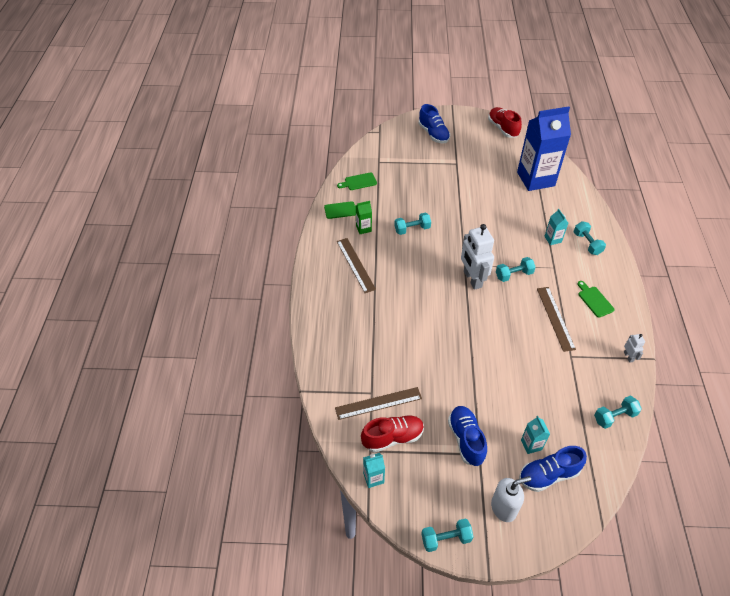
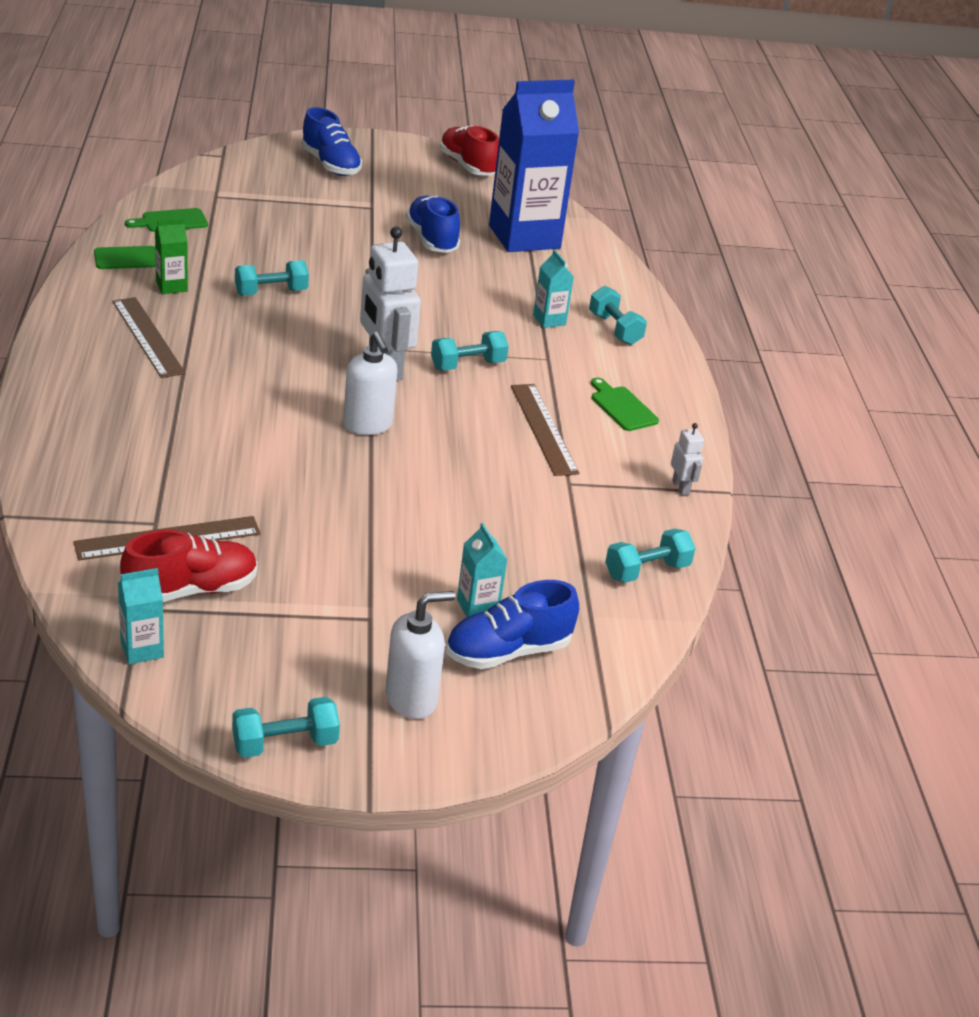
camera: 10 degrees left, 15 degrees down
blue shoe [448,406,487,466] -> blue shoe moved to [406,196,460,253]
none -> white soap dispenser [343,332,397,435]

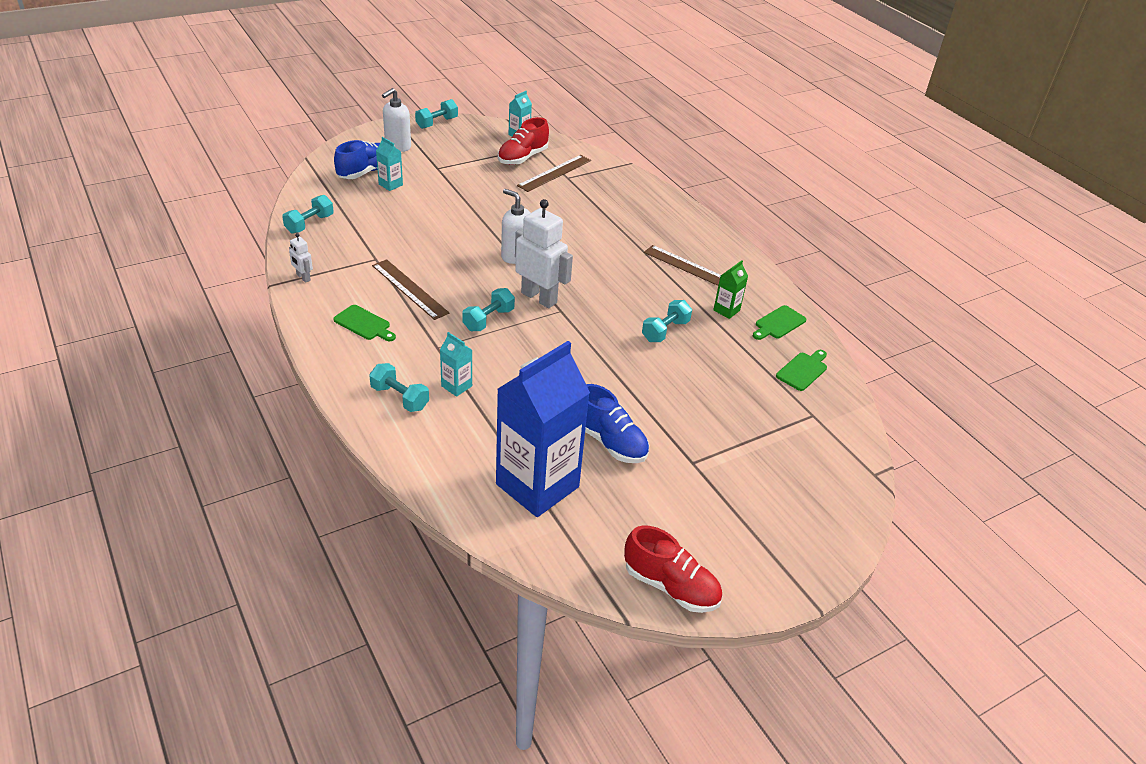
camera: 155 degrees right, 5 degrees up
blue shoe [301,107,362,176] -> none

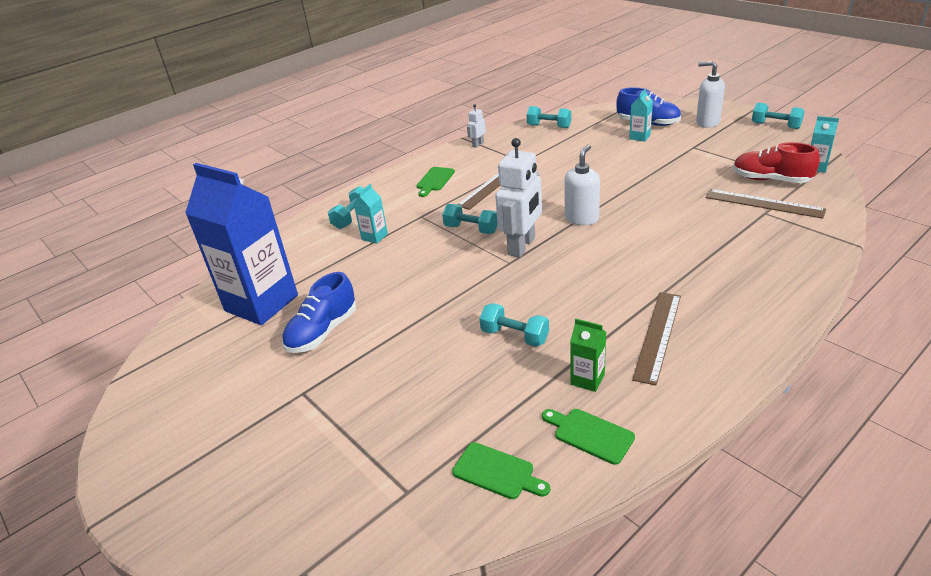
camera: 85 degrees right, 5 degrees down
red shoe [624,525,722,613] -> none

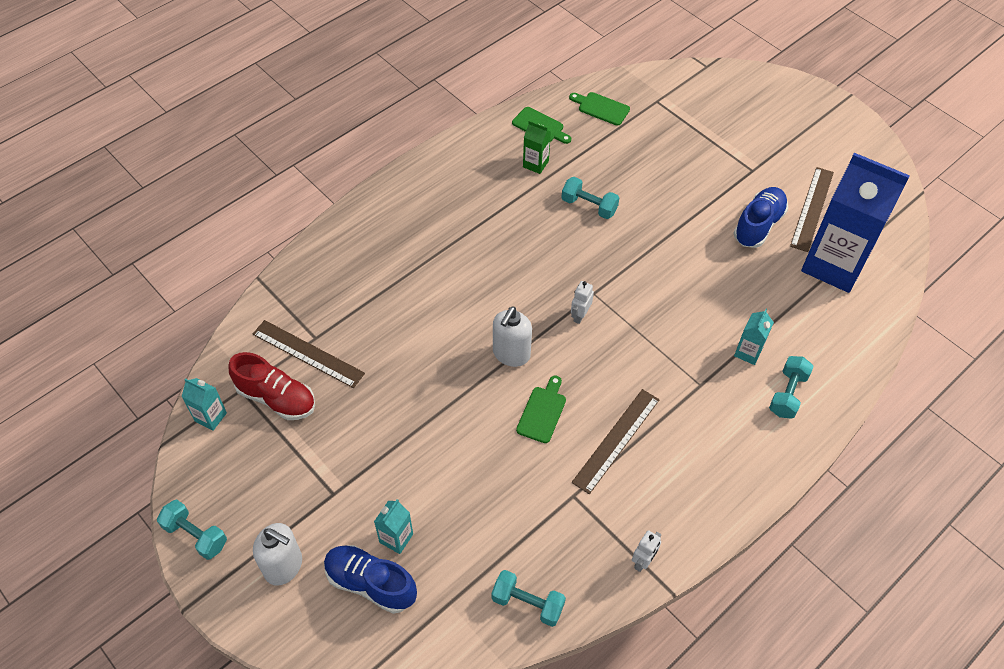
camera: 175 degrees right, 20 degrees up
green cutting board [417,167,455,197] -> green cutting board moved to [516,376,566,443]
turquoise dumbbell [442,204,498,234] -> none
white robot [495,138,542,258] -> white robot [571,281,594,324], size x0.46
brown ruler [632,292,681,386] -> brown ruler moved to [790,167,834,252]

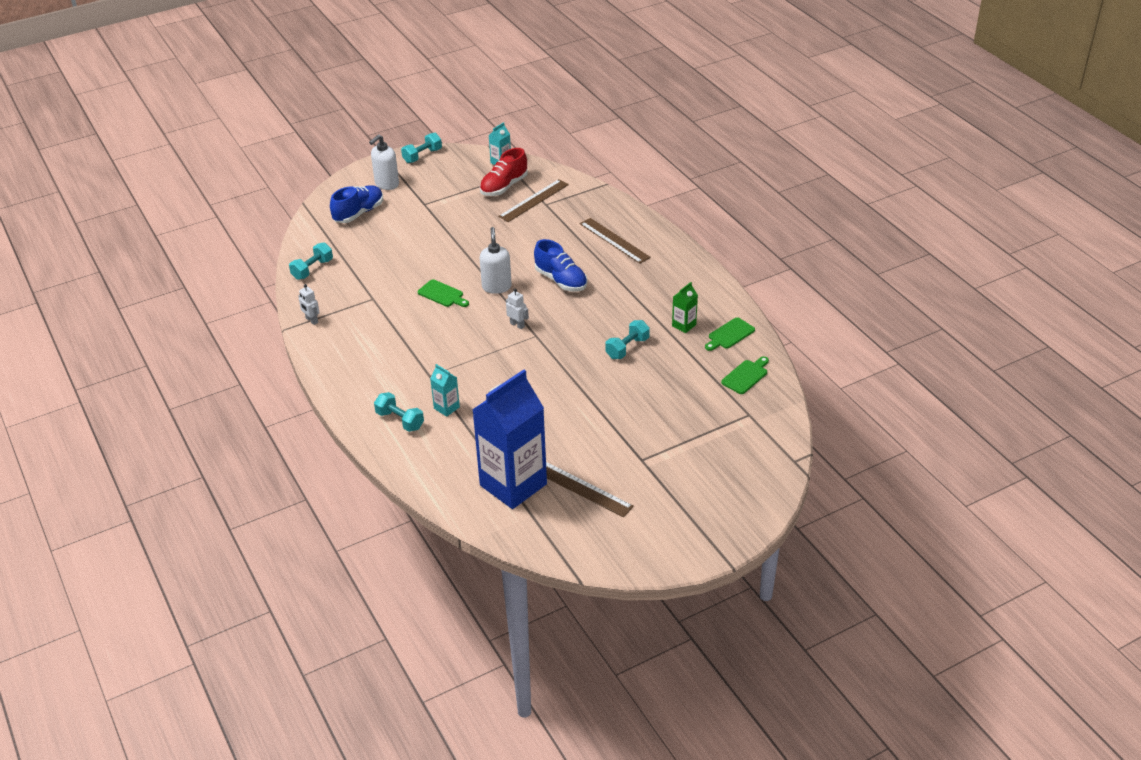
camera: 105 degrees right, 15 degrees down
turquoise carton [374,499,413,554] -> none
white soap dispenser [493,307,532,367] -> white soap dispenser turned 45 degrees clockwise [480,227,512,294]
brown ruler [572,389,660,494] -> brown ruler moved to [580,218,651,264]
blue shoe [733,187,788,248] -> blue shoe moved to [534,239,587,291]

